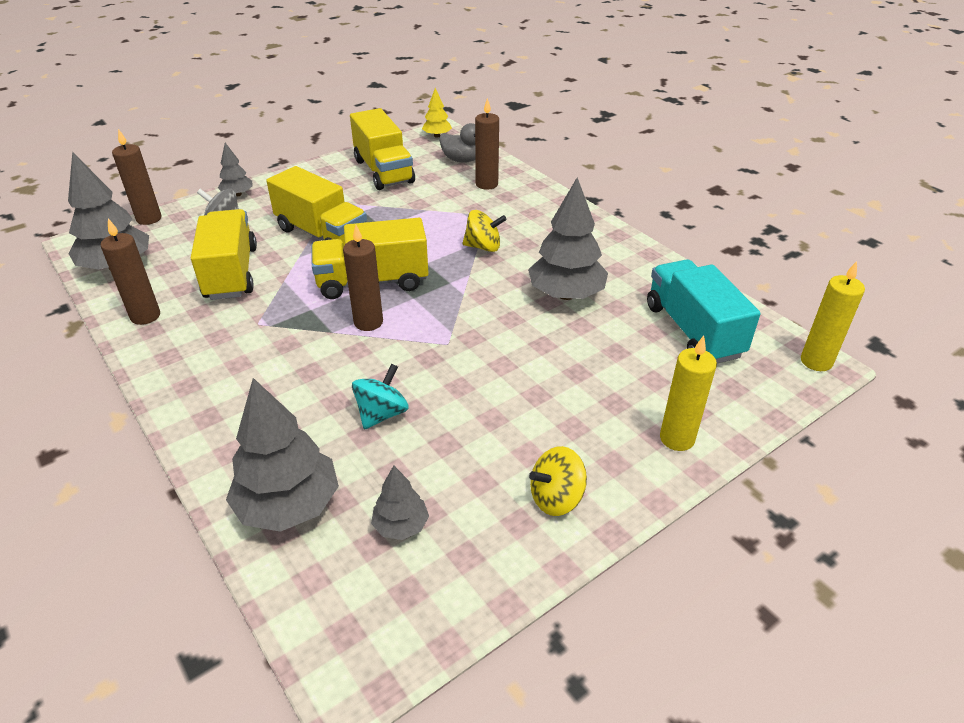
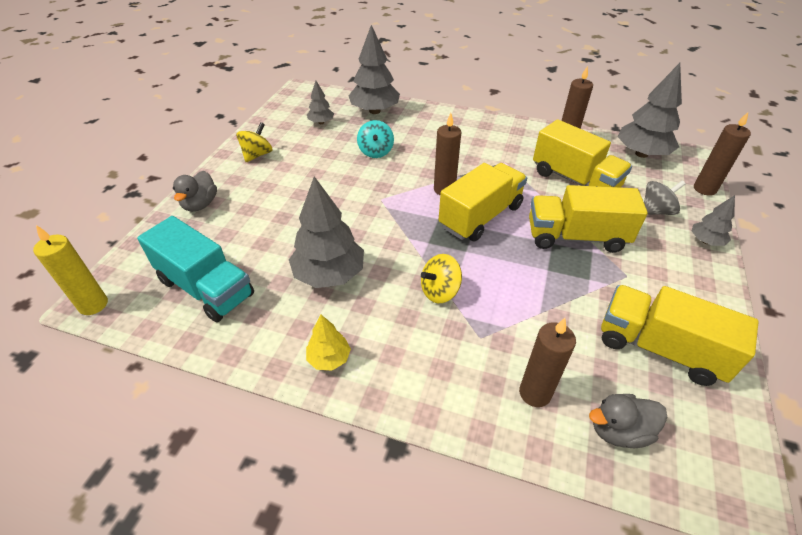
camera: 145 degrees right, 5 degrees up
yellow tree [422,88,452,138] -> yellow tree moved to [306,315,351,371]
yellow candle [660,335,717,451] -> grey duck [173,171,217,212]

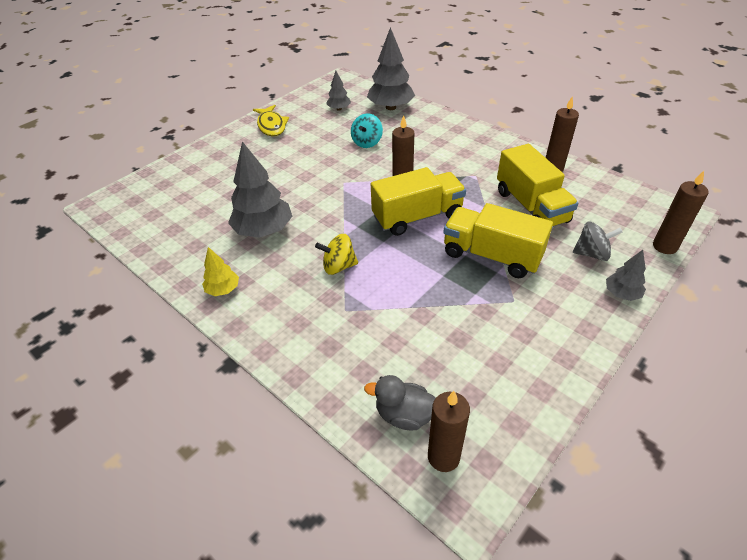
camera: 25 degrees right, 0 degrees up
yellow candle [33,225,108,315] -> none
turquoise truck [137,216,254,322] -> none
grey duck [173,171,217,212] -> none
yellow spinning top [236,122,272,162] -> yellow fish [253,105,289,136]
brown candle [519,318,576,407] -> brown candle moved to [428,391,470,472]
yellow truck [601,285,759,386] -> none
grey tree [618,63,682,158] -> none

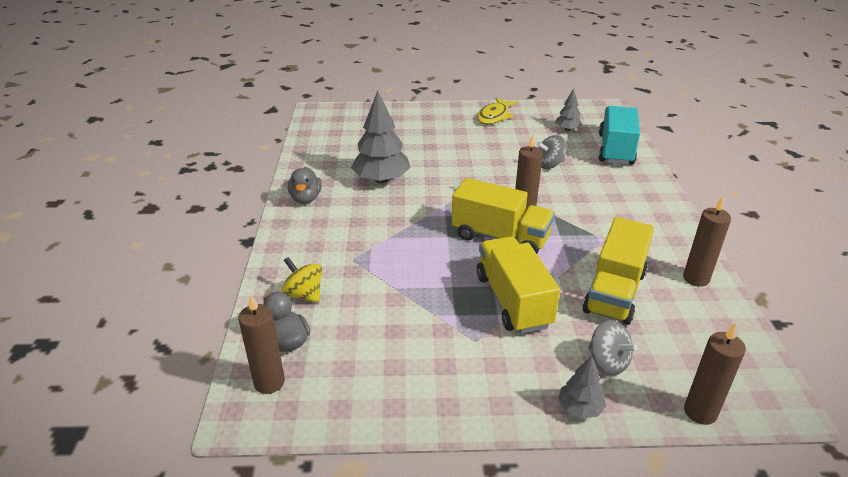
camera: 45 degrees right, 10 degrees down
yellow tree [202,247,239,296] -> grey duck [288,167,322,204]
yellow spinning top [315,234,358,275] -> yellow spinning top moved to [281,257,322,303]
turquoise spinning top [351,114,383,148] -> grey spinning top [537,135,567,169]
grey tree [367,27,415,110] -> turquoise truck [599,106,640,165]

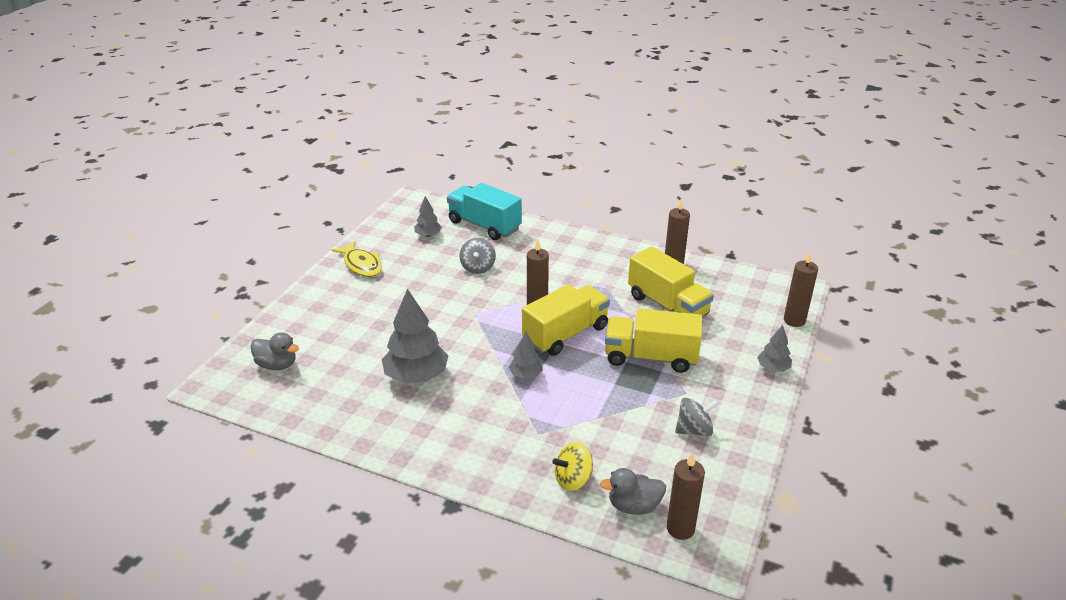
camera: 65 degrees left, 0 degrees up
grey duck [288,167,322,204] -> grey duck moved to [250,332,299,370]
grey spinning top [588,320,638,375] -> grey spinning top moved to [675,398,719,436]
none -> grey tree [509,332,543,379]

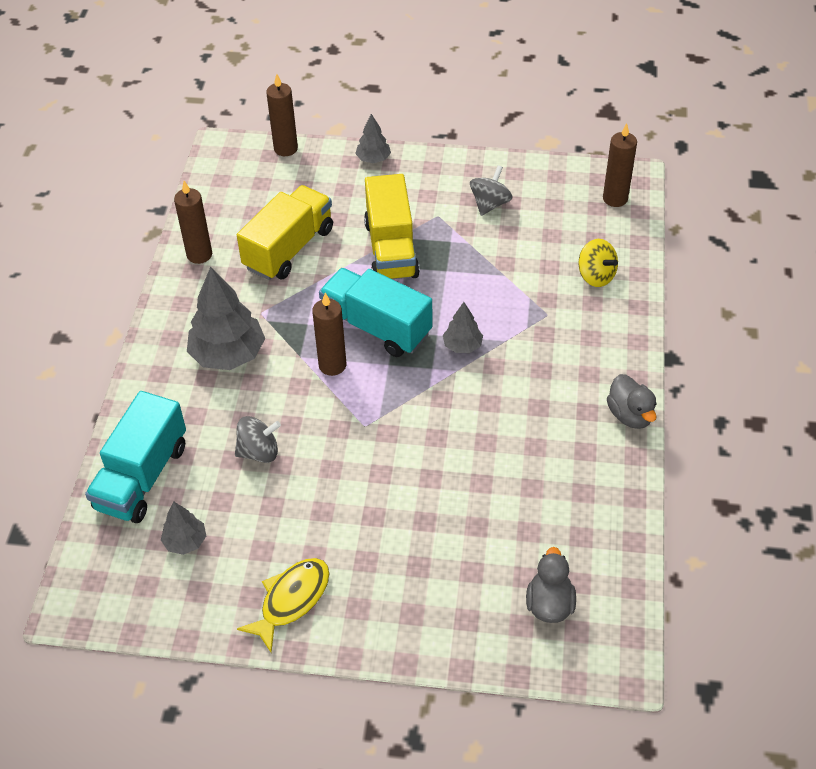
camera: 105 degrees left, 15 degrees up
grey tree [382,289,449,383] -> grey tree moved to [187,266,265,370]
yellow truck [522,284,610,356] -> turquoise truck [319,268,432,357]
grey duck [600,468,666,514] -> grey duck moved to [607,374,657,429]
grey spinning top [675,398,719,436] -> grey spinning top turned 60 degrees clockwise [470,165,513,216]

